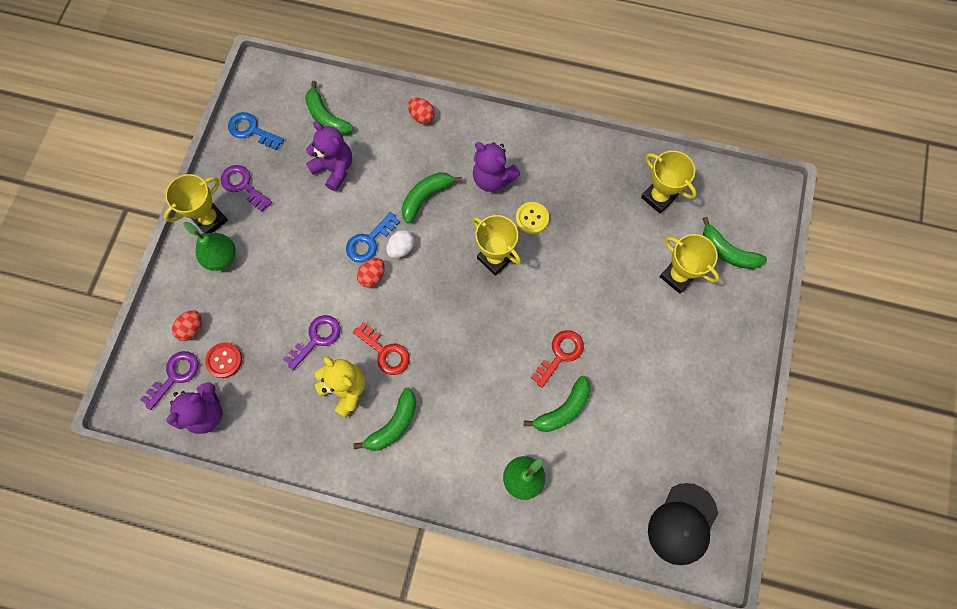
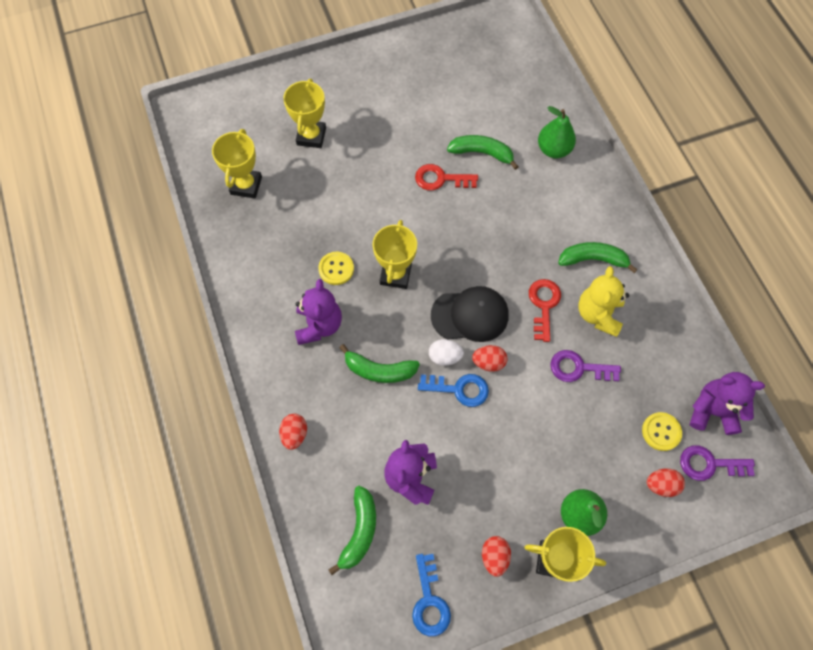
camera: 125 degrees left, 5 degrees down
red button [205,343,242,378] -> yellow button [642,412,682,451]
purple key [220,165,272,212] -> red egg [482,536,511,577]
black cap [648,483,718,565] -> black cap moved to [431,286,509,342]
green banana [702,217,767,269] -> none

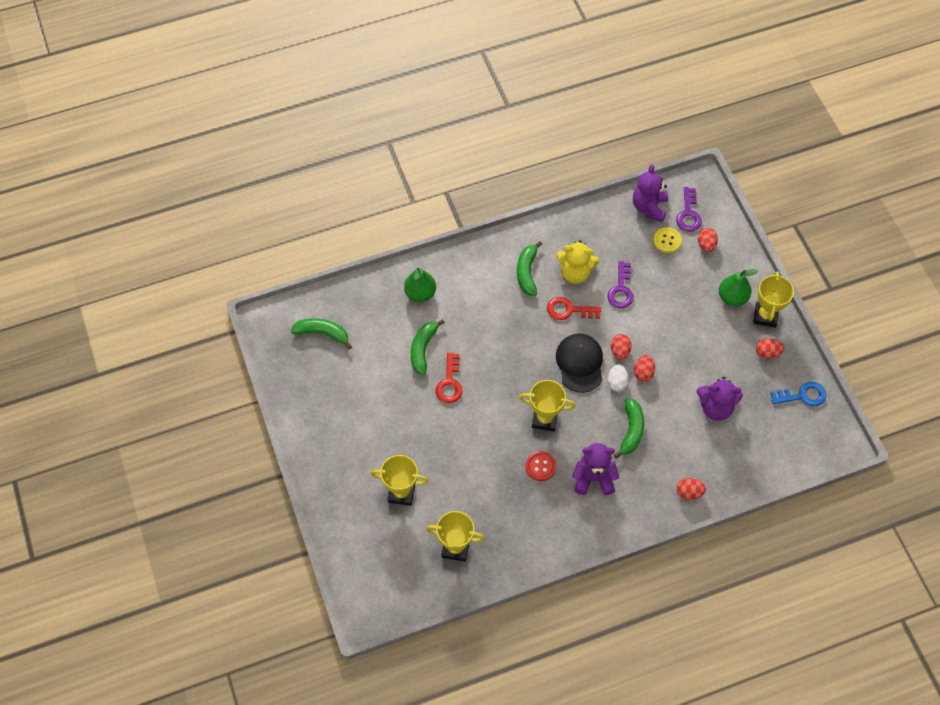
camera: 90 degrees left, 5 degrees down
yellow button [318,252,354,285] -> red button [526,451,556,481]
green banana [328,486,376,575] -> green banana moved to [291,318,352,349]
blue key [418,374,489,407] -> red egg [634,355,655,382]

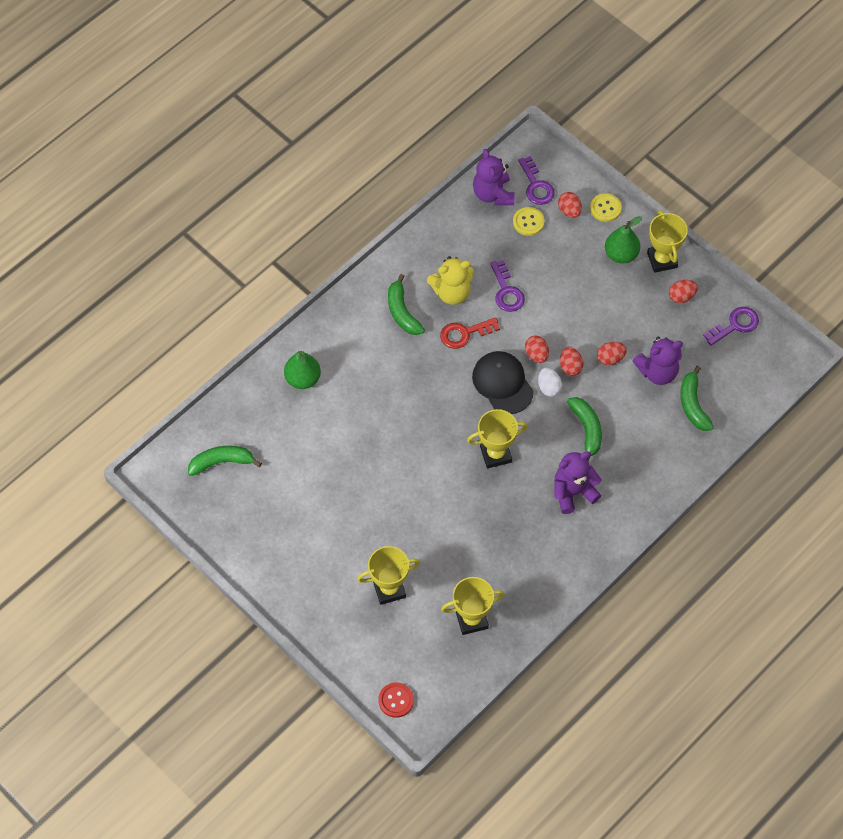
camera: 25 degrees left, 0 degrees up
green banana [411,319,445,375] -> green banana moved to [680,366,714,431]
red key [435,353,463,403] -> none
red button [526,451,556,481] -> red button moved to [378,682,414,718]
red egg [676,478,706,500] -> red egg moved to [597,342,627,366]
blue key [770,382,826,407] -> purple key [703,307,759,346]
none -> yellow button [590,193,622,222]

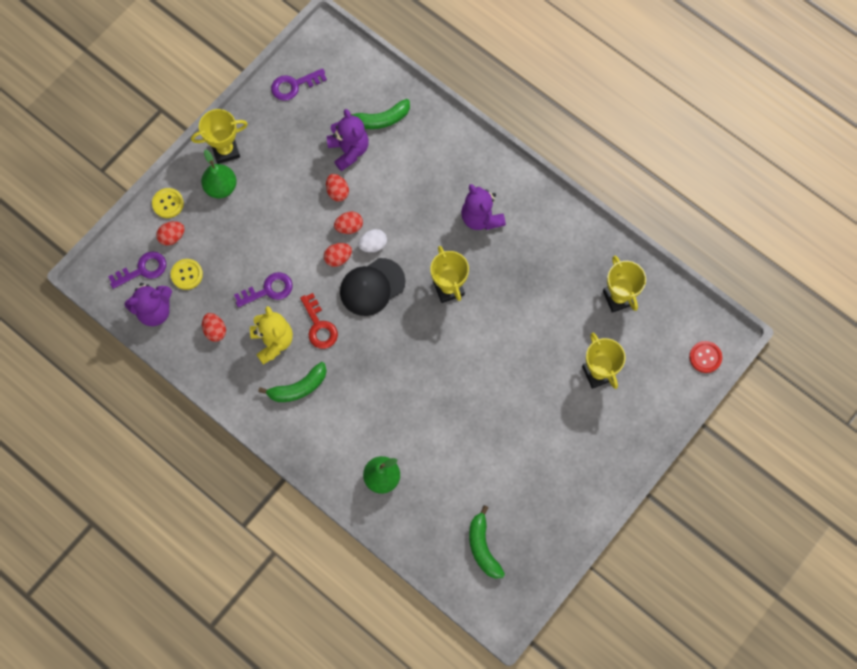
camera: 95 degrees left, 10 degrees up
green banana [567,397,602,461] -> none
red egg [669,280,698,303] -> red egg moved to [202,313,226,342]
purple key [703,307,759,346] -> purple key turned 75 degrees counterclockwise [271,68,327,101]

